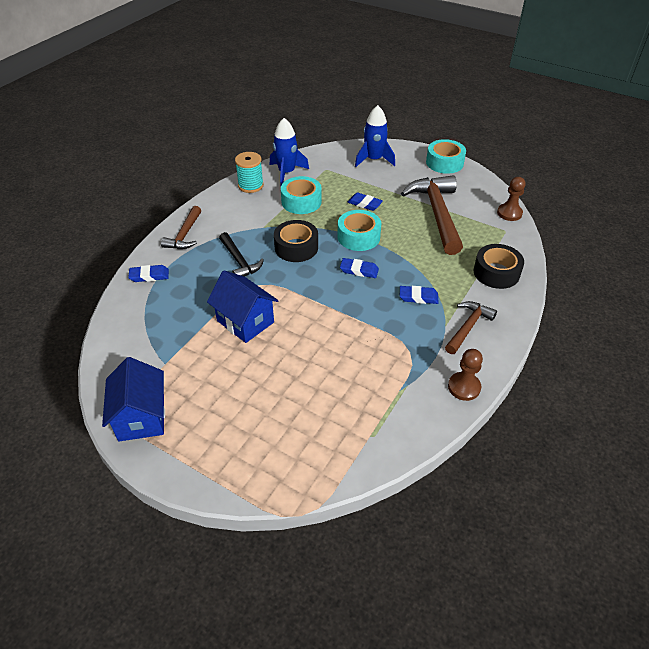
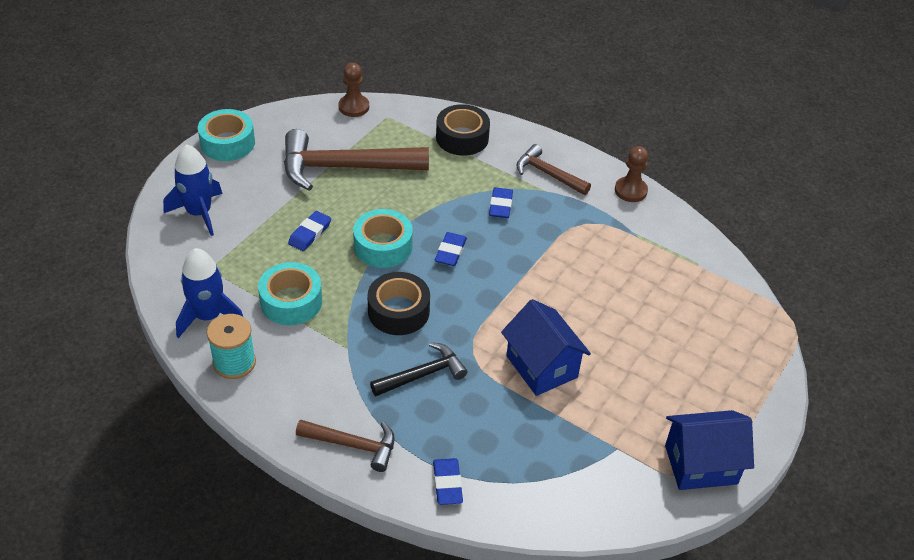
camera: 90 degrees left, 0 degrees up
blue house [207,270,278,343] -> blue house turned 75 degrees counterclockwise [501,299,591,396]

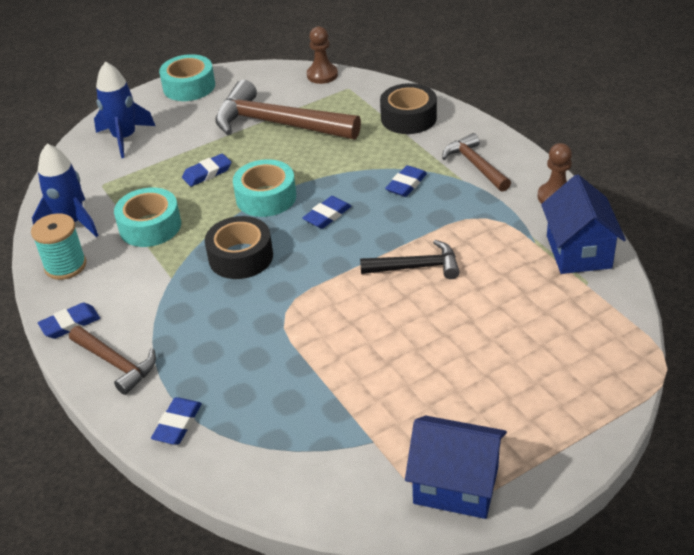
camera: 30 degrees right, 5 degrees down
black hammer [370,342,467,396] -> black hammer moved to [360,240,460,279]
blue house [501,299,591,396] -> blue house moved to [541,174,626,274]
none -> blue eraser [38,303,100,339]

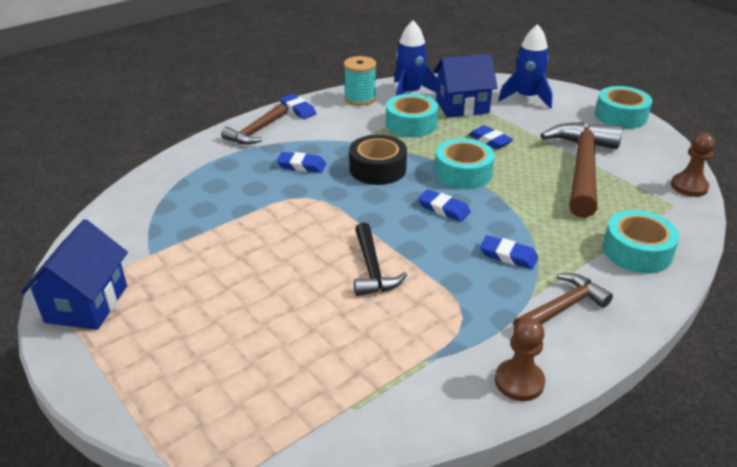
camera: 80 degrees right, 5 degrees down
blue eraser [151,397,202,445] -> blue eraser moved to [276,152,326,173]
black tape [380,83,437,134] -> turquoise tape [603,210,680,273]
blue house [541,174,626,274] -> blue house moved to [433,54,498,118]

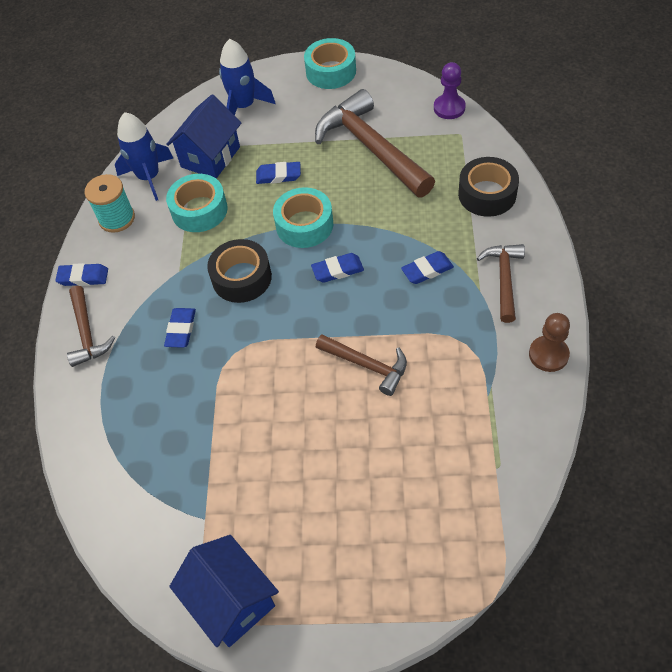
camera: 45 degrees left, 20 degrees up
blue eraser [276,152,326,173] -> blue eraser turned 45 degrees counterclockwise [164,308,196,348]
black hammer [354,222,407,296] -> brown hammer [316,334,407,396]
turquoise tape [603,210,680,273] -> black tape [458,157,519,217]
brown pawn [671,133,715,197] -> purple pawn [434,62,466,119]

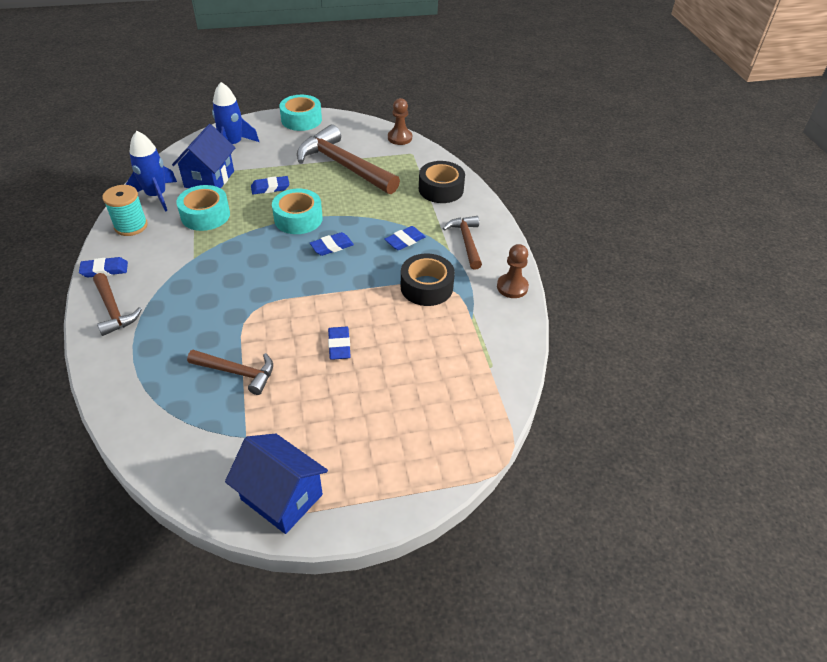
camera: 20 degrees left, 10 degrees down
blue eraser [164,308,196,348] -> blue eraser moved to [328,327,351,360]
black tape [207,239,272,303] -> black tape moved to [401,254,455,306]
brown hammer [316,334,407,396] -> brown hammer moved to [187,350,273,395]
purple pawn [434,62,466,119] -> brown pawn [388,98,412,145]

